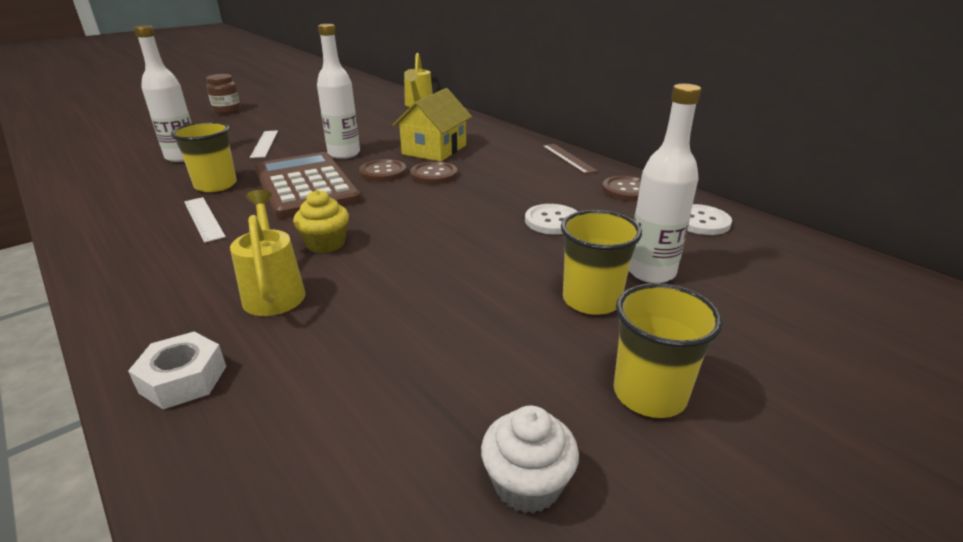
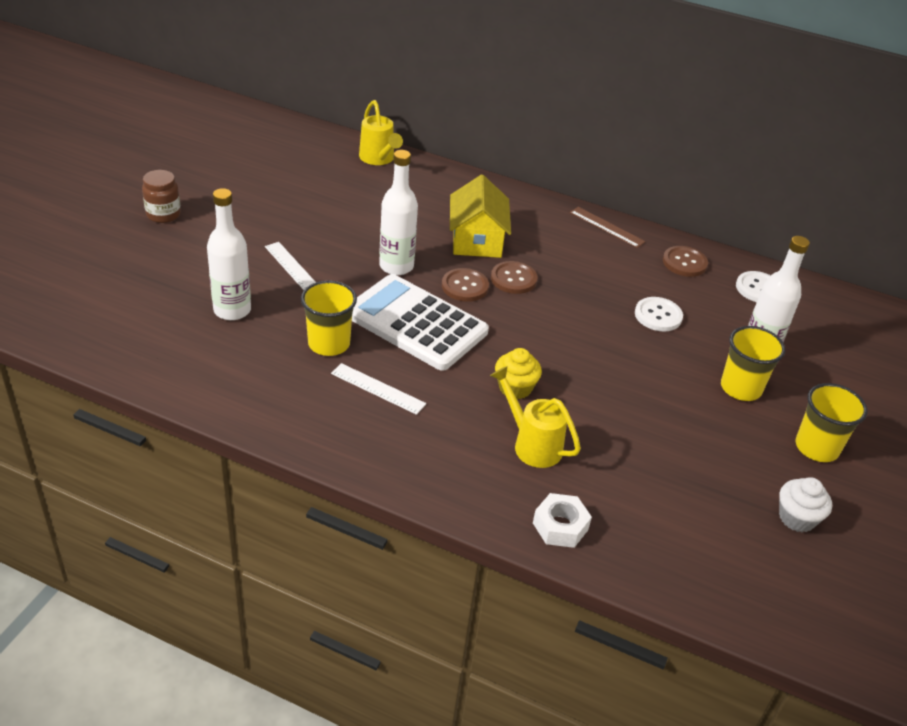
camera: 30 degrees left, 10 degrees up
brown calculator [255,152,361,219] -> white calculator [352,274,489,371]

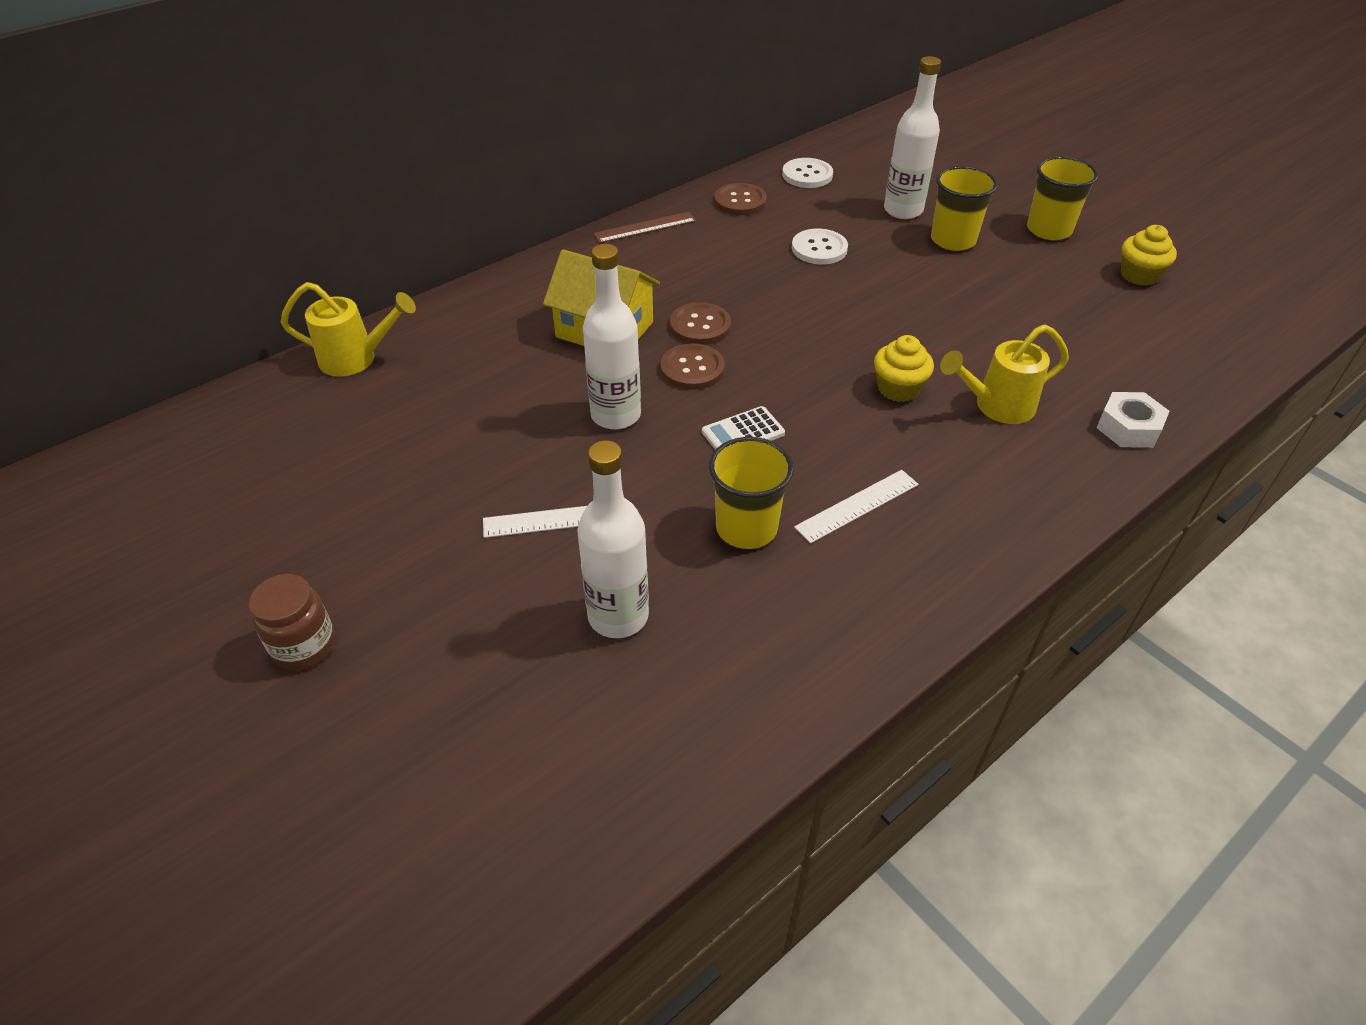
camera: 60 degrees left, 5 degrees up
white calculator [352,274,489,371] -> white calculator [702,406,785,450], size x0.41
white cupcake [779,477,832,532] -> yellow cupcake [1121,225,1177,286]

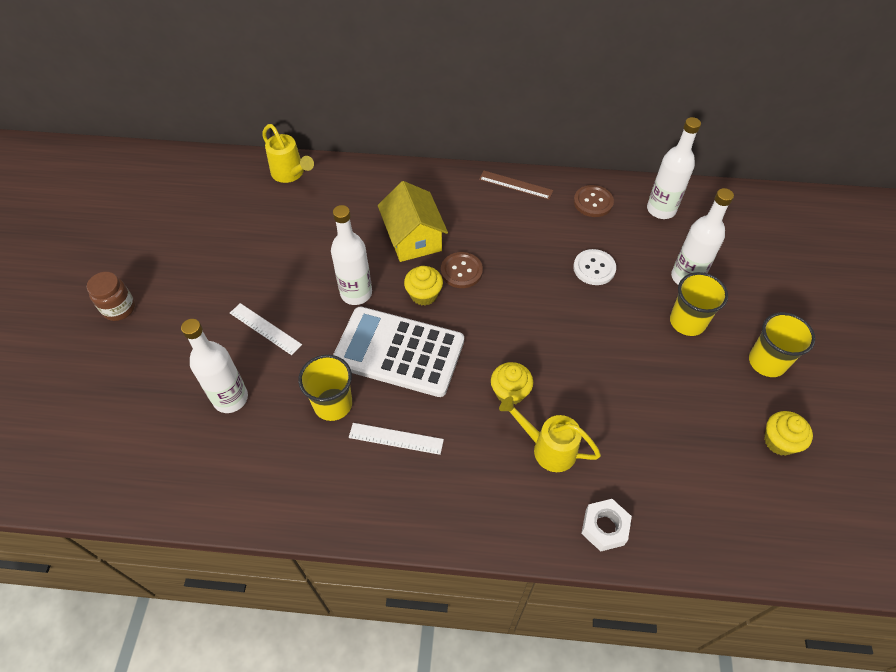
camera: 45 degrees right, 10 degrees up
brown button [660,343,725,390] -> yellow cupcake [404,266,443,306]
white calculator [702,406,785,450] -> white calculator [333,307,464,397], size x2.44
white button [782,158,833,188] -> white bottle [647,117,701,219]

